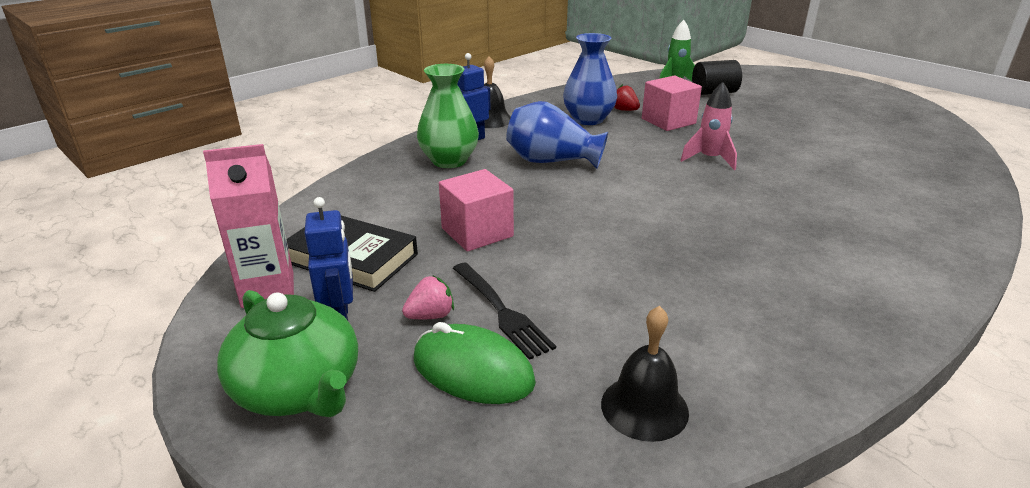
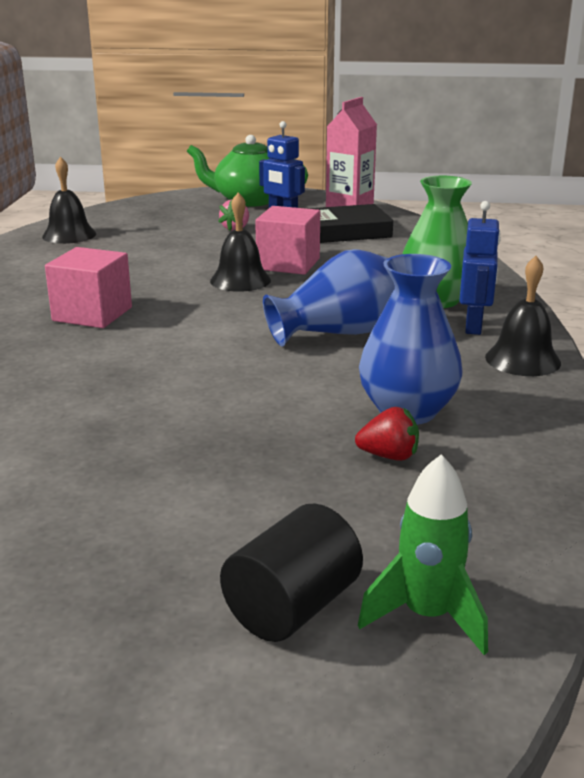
camera: 140 degrees right, 5 degrees down
green mouse [414,322,536,404] -> none
black fork [453,263,556,360] -> none
pink cube [642,76,702,131] -> pink cube moved to [45,247,132,328]
pink rocket [680,82,737,170] -> none
none -> black bell [210,192,271,292]

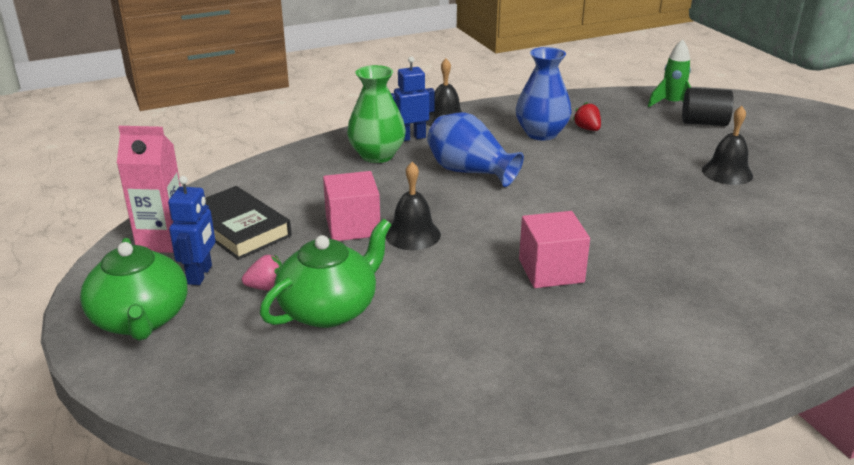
camera: 120 degrees left, 5 degrees up
black bell [42,157,96,244] -> black bell moved to [702,106,753,185]
none -> green teapot [260,219,391,328]

